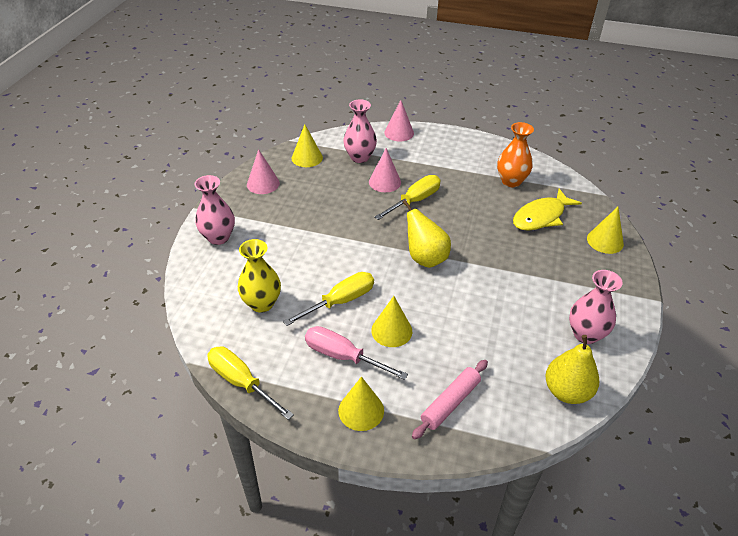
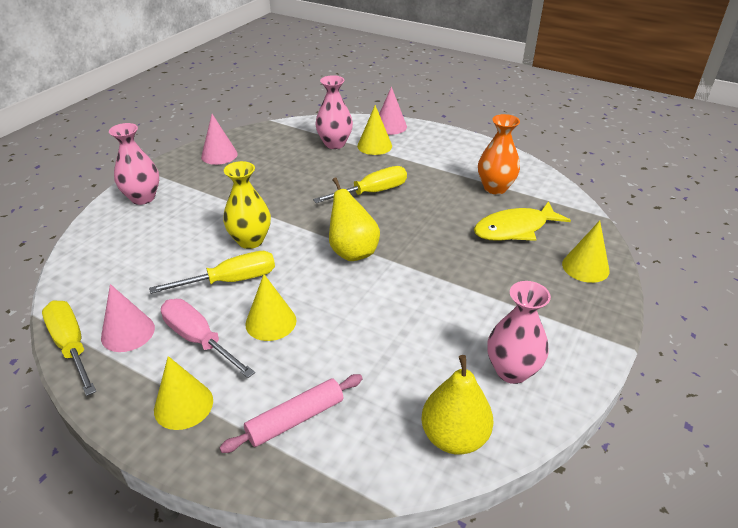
camera: 15 degrees right, 5 degrees down
yellow vase [238,239,281,313] -> yellow vase moved to [223,161,271,249]
yellow cone [292,124,323,167] -> yellow cone moved to [357,105,392,155]
pink cone [369,148,401,192] -> pink cone moved to [101,284,155,352]

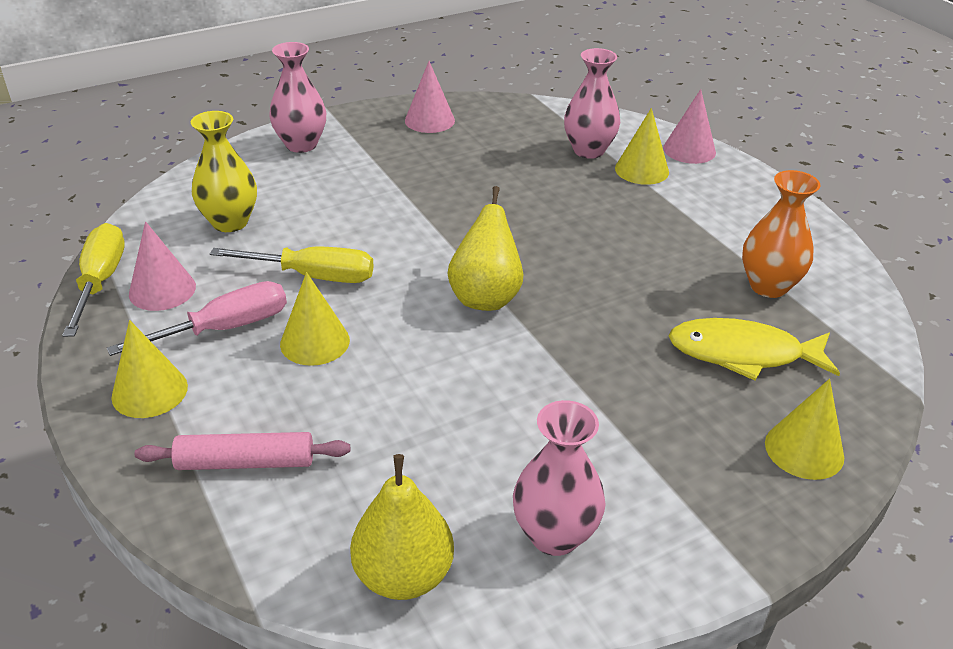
camera: 30 degrees right, 0 degrees up
pink screwdriver [161,299,255,378] -> pink screwdriver turned 75 degrees clockwise [107,281,287,356]
yellow vase [223,161,271,249] -> yellow vase moved to [191,111,257,232]
yellow screwdriver [313,166,407,203] -> none

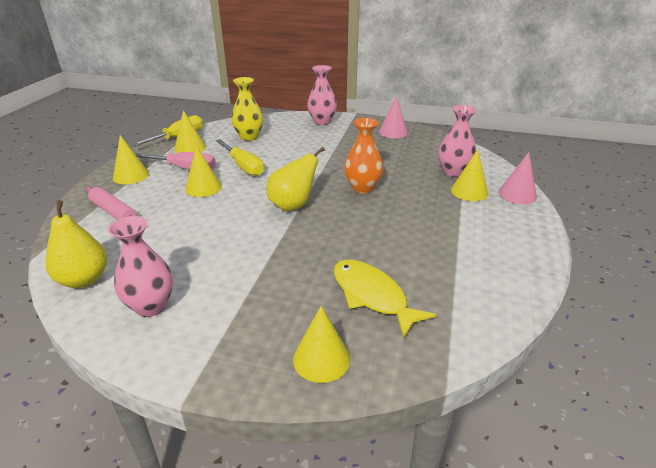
camera: 45 degrees right, 5 degrees down
pink cone [129,221,196,311] -> yellow cone [174,110,206,153]
orange vase [742,170,820,298] -> orange vase moved to [344,118,383,193]

